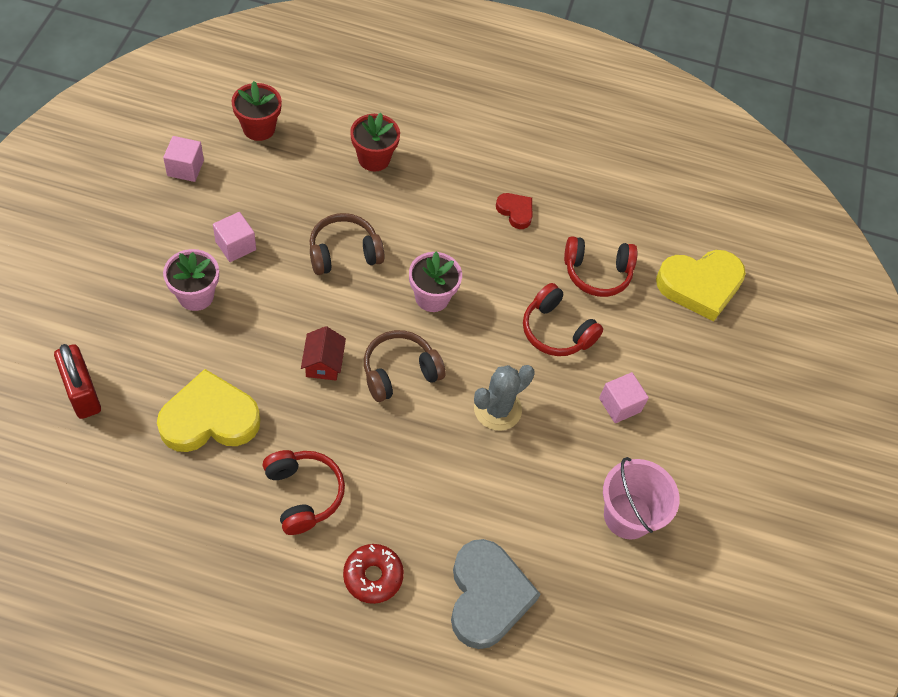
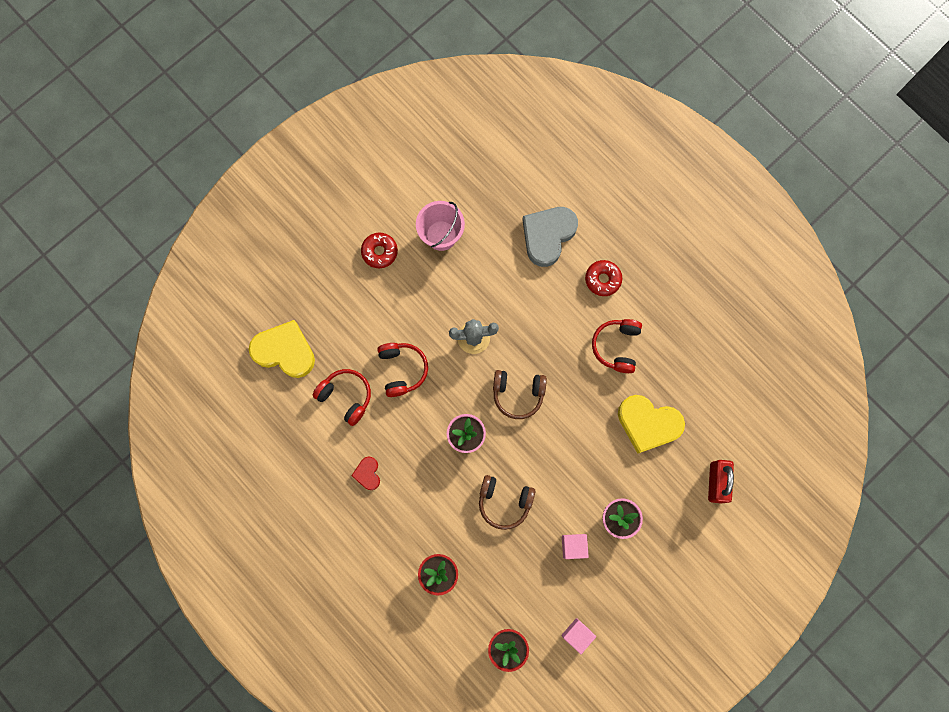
camera: 140 degrees left, 20 degrees up
red house [301,326,346,381] -> none
pink cube [599,372,649,423] -> none
none -> red donut [361,233,398,268]

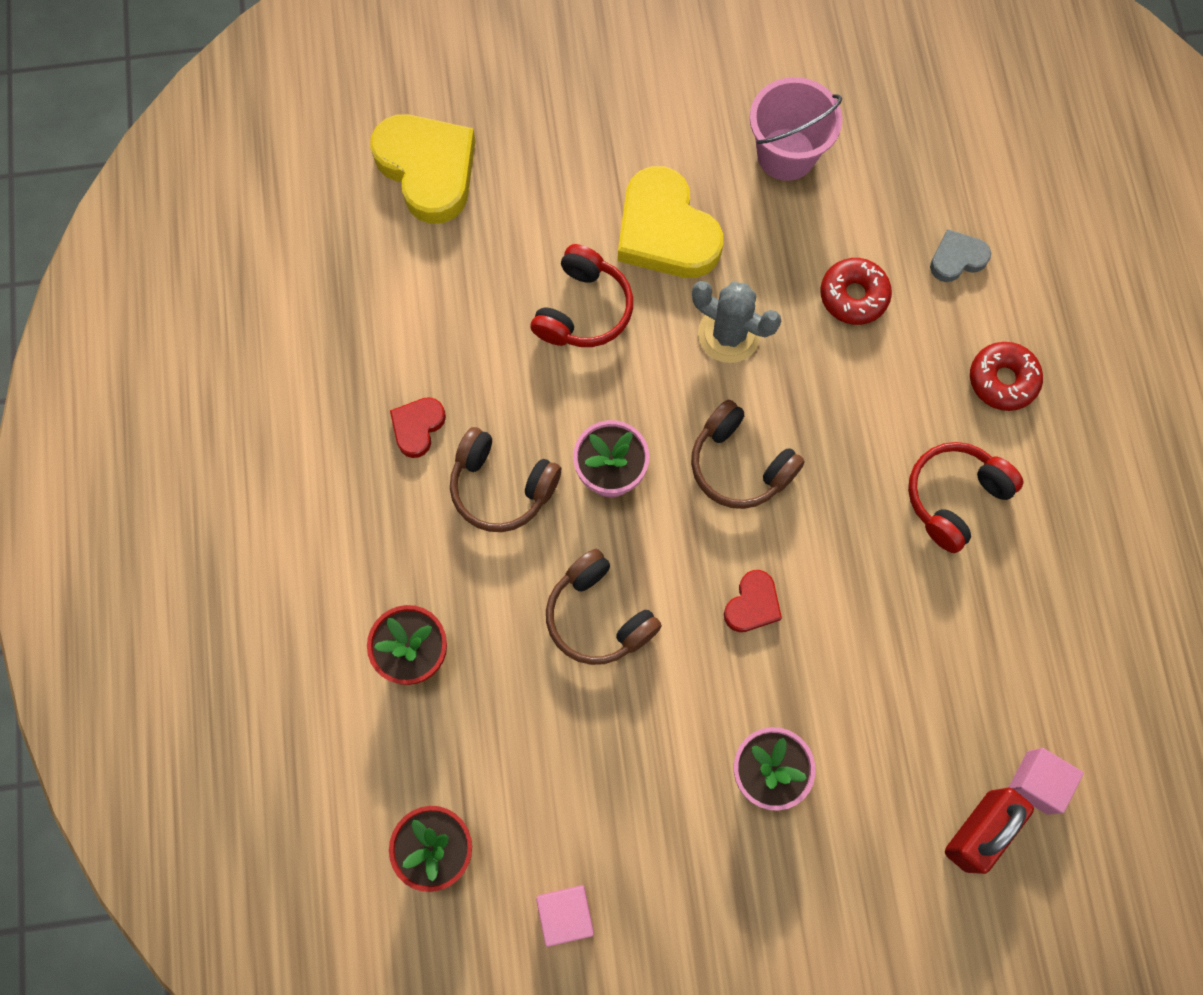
camera: 35 degrees right, 5 degrees down
red headphones [313,369,371,426] -> none
red donut [361,233,398,268] -> red donut moved to [820,258,892,325]
grey heart [522,207,578,267] -> grey heart [930,229,991,282], size x0.50
pink cube [562,534,589,559] -> pink cube moved to [1008,748,1084,815]
yellow heart [618,395,685,453] -> yellow heart moved to [618,166,723,278]
none -> brown headphones [450,427,561,532]
none -> red heart [724,570,782,632]

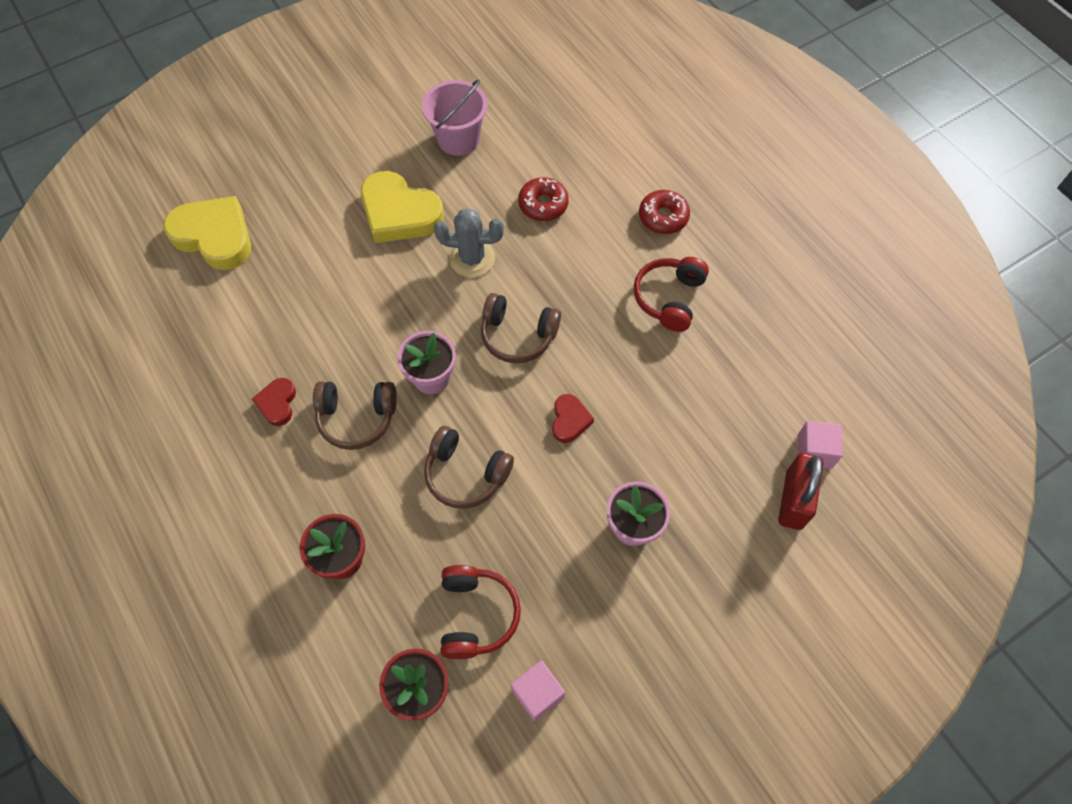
camera: 25 degrees left, 10 degrees down
red headphones [531,244,633,347] -> red headphones moved to [440,565,521,659]
grey heart [930,229,991,282] -> none

